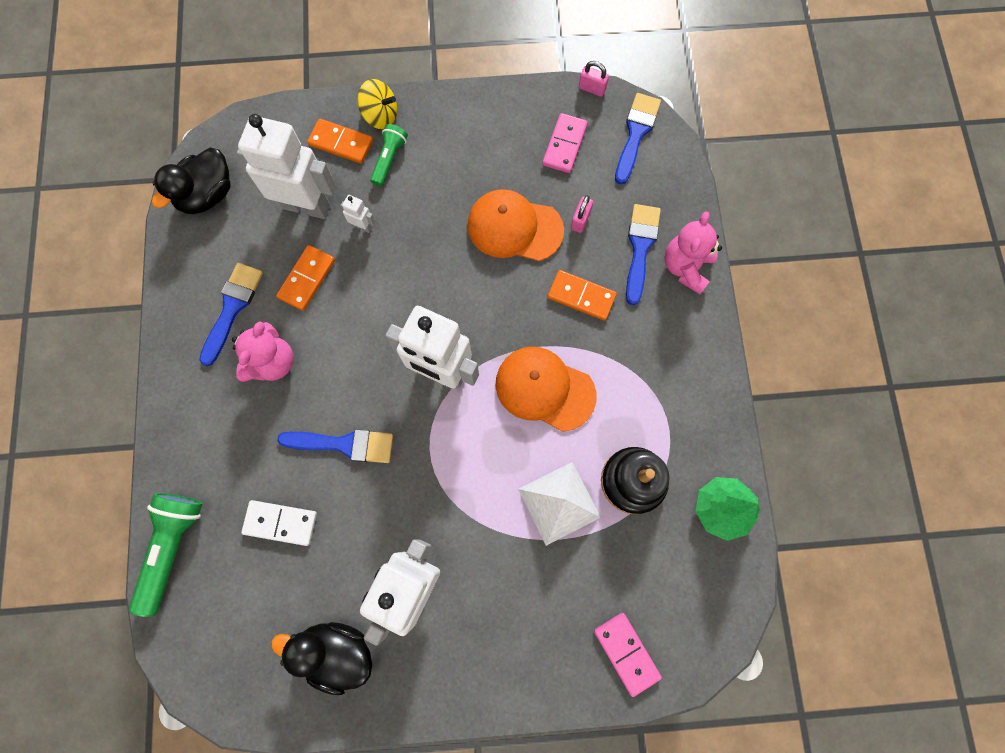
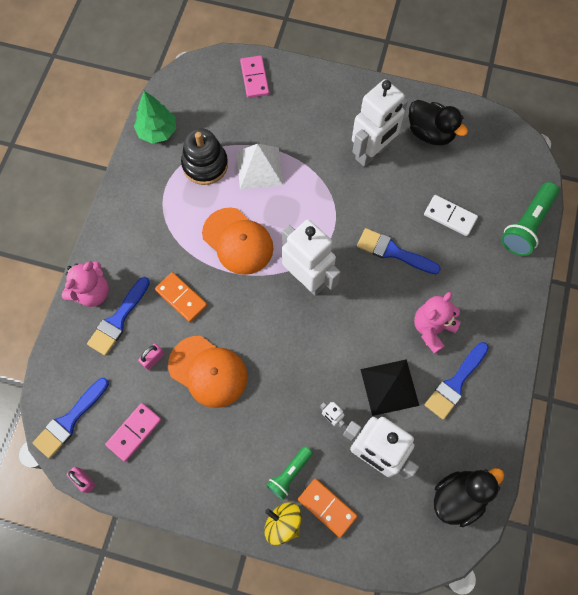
camera: 160 degrees left, 5 degrees down
orange domino [276,245,335,311] -> black pyramid [360,359,419,416]

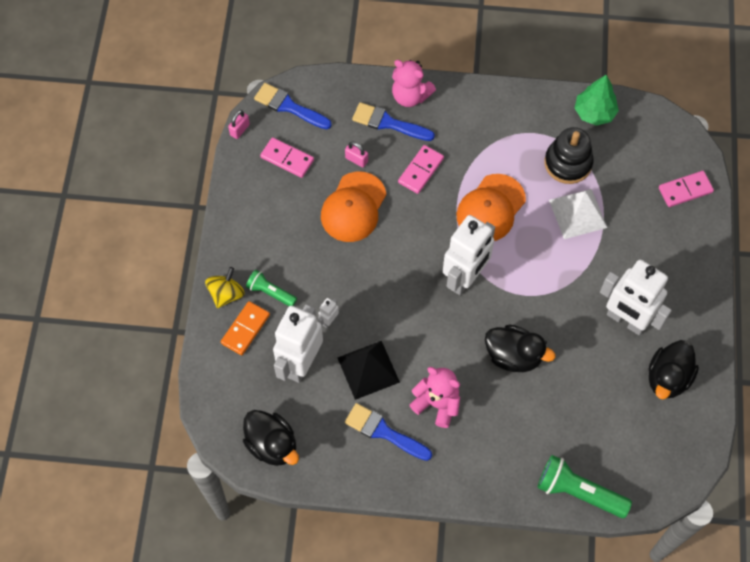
camera: 80 degrees right, 5 degrees down
orange domino [155,272,207,322] -> pink domino [398,145,444,194]
blue brush [357,228,441,274] -> black duck [485,324,555,372]
white domino [424,195,478,236] -> none

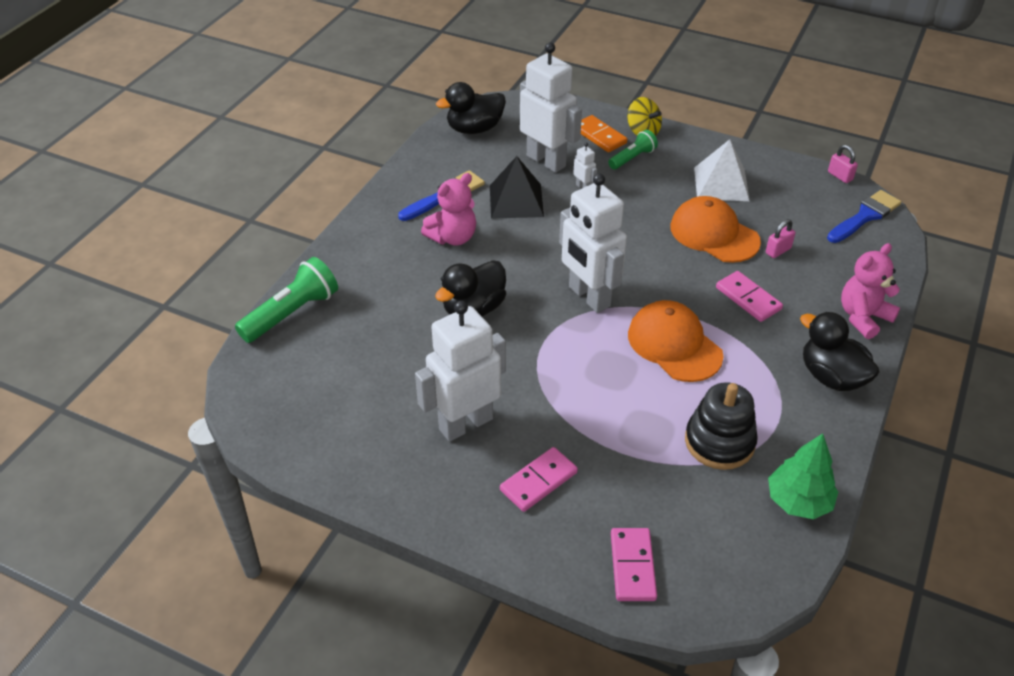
camera: 110 degrees right, 20 degrees down
pink domino [260,137,314,178] -> pink domino moved to [500,447,578,512]
blue brush [352,102,435,141] -> none
white pyramid [549,189,607,239] -> white pyramid moved to [694,139,750,201]
black duck [648,340,699,399] -> black duck moved to [800,312,879,391]

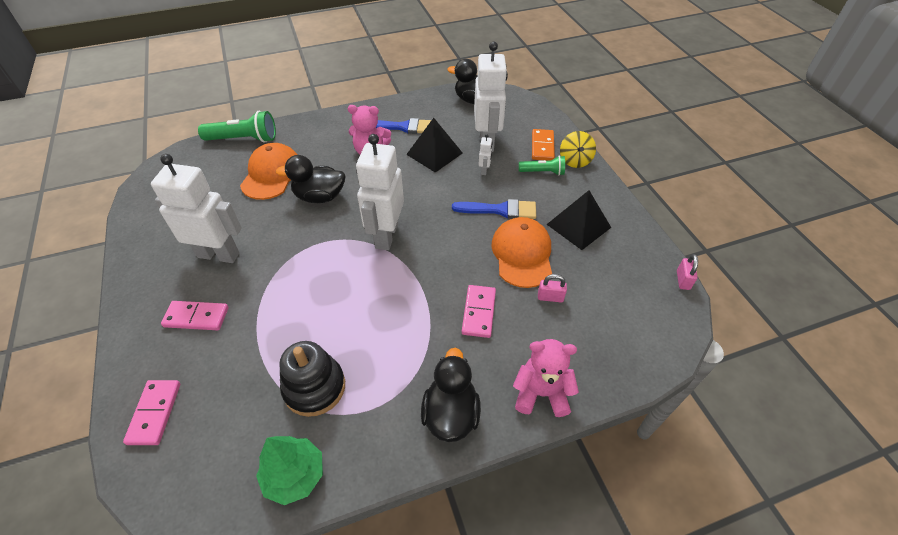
camera: 45 degrees right, 5 degrees up
pink domino [611,528,657,601] -> pink domino turned 45 degrees counterclockwise [123,380,180,445]
orange cap [628,300,724,382] -> orange cap moved to [240,143,298,200]
white pyramid [694,139,750,201] -> black pyramid [546,190,611,250]
blue brush [827,190,901,243] -> blue brush moved to [452,199,536,219]

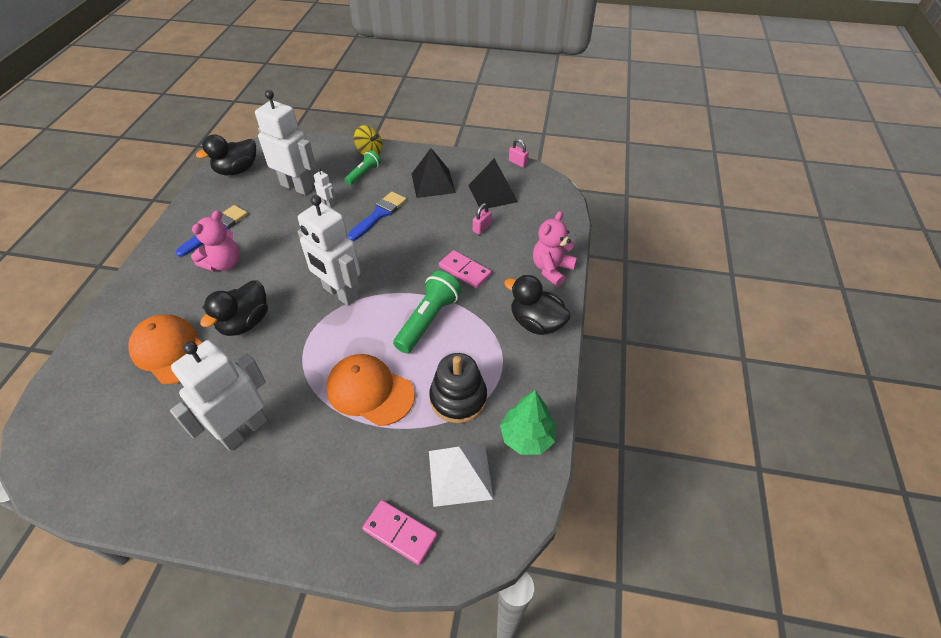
camera: 60 degrees left, 0 degrees up
pink domino [161,301,229,330] -> none
green flashlight [198,111,276,143] -> green flashlight moved to [393,271,462,353]
black pyramid [406,118,462,173] -> black pyramid moved to [468,158,518,209]
orange cap [491,217,552,288] -> orange cap moved to [326,354,415,426]
orange domino [532,129,555,161] -> none
none -> white pyramid [429,445,493,507]

